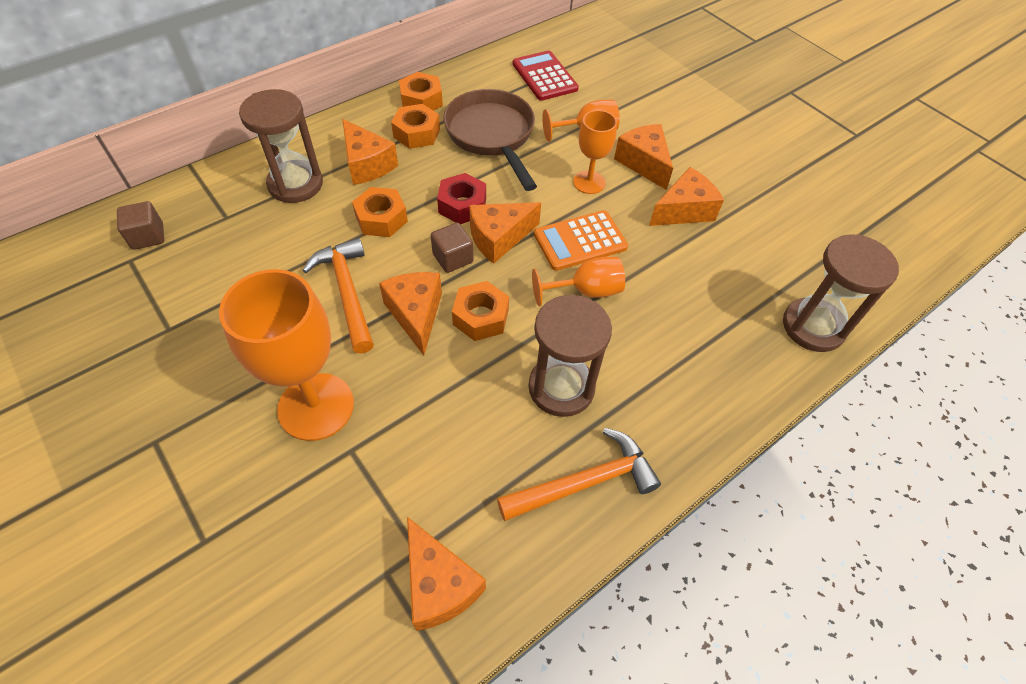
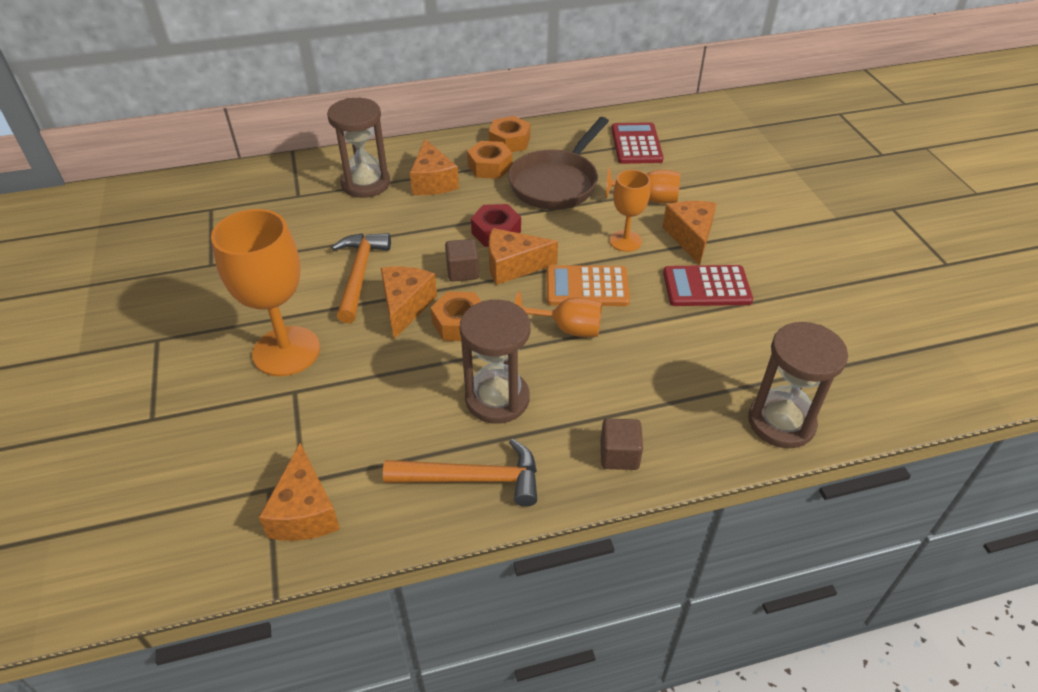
camera: 25 degrees right, 10 degrees down
brown cube [117,201,164,250] -> brown cube moved to [600,418,643,470]
orange nut [352,187,408,237] -> none
brown pan [443,89,537,191] -> brown pan turned 150 degrees counterclockwise [508,117,609,210]
orange cheese [649,167,724,226] -> red calculator [663,265,753,306]

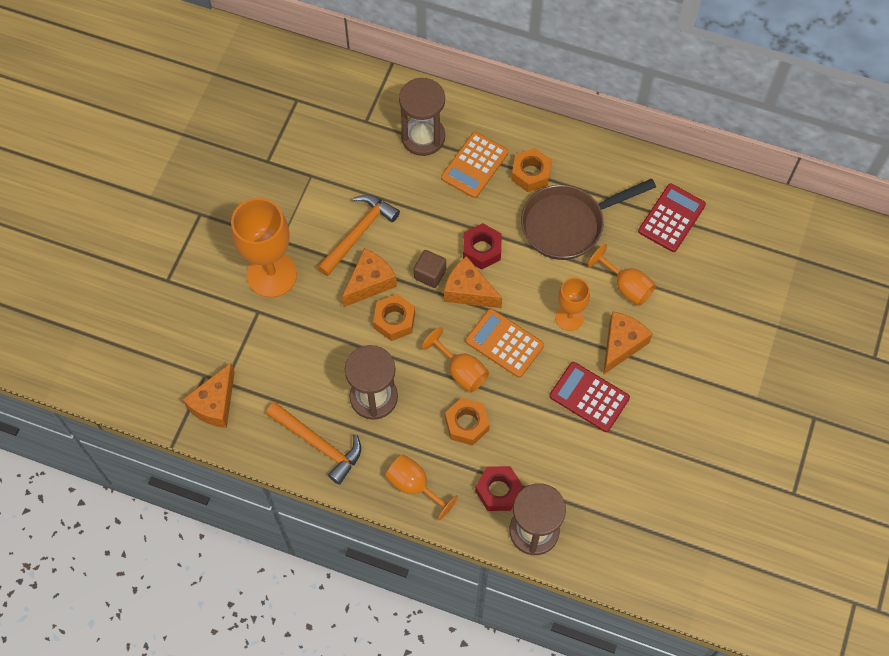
camera: 35 degrees right, 20 degrees up
orange cheese [410,139,459,195] -> orange calculator [441,132,508,198]
orange nut [489,116,530,152] -> orange nut moved to [445,398,490,446]
brown cube [600,418,643,470] -> orange goblet [385,454,458,521]
none -> red nut [475,466,523,511]

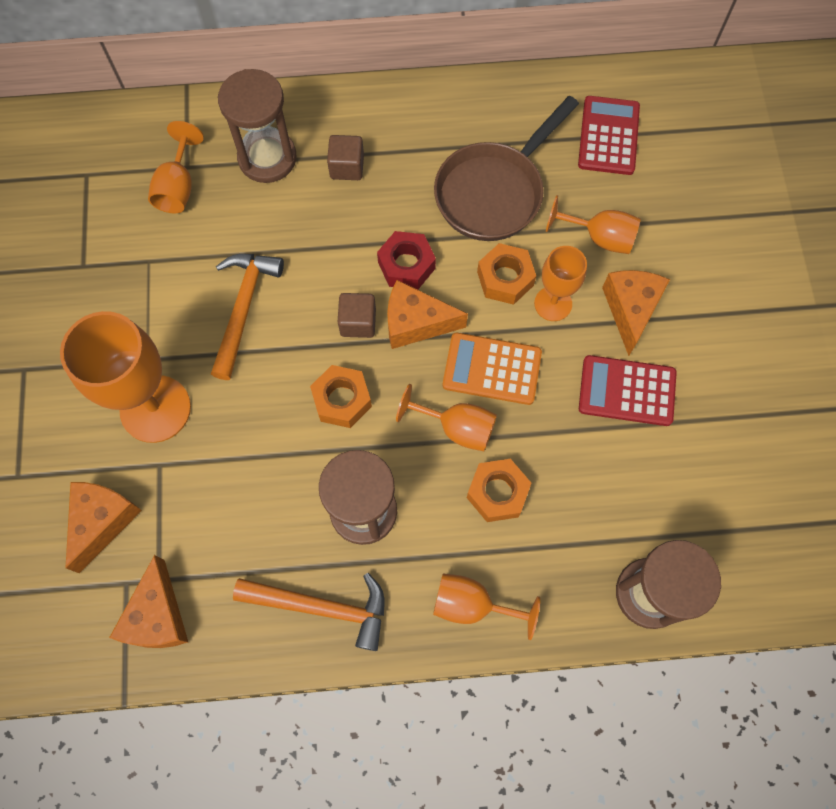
camera: 25 degrees left, 5 degrees up
orange cheese [342,248,397,307] -> orange cheese moved to [66,482,142,573]
orange calculator [441,132,508,198] -> brown cube [327,135,364,180]
red nut [475,466,523,511] -> none
orange nut [511,148,552,192] -> orange nut moved to [477,243,536,305]
none -> orange goblet [148,121,204,213]

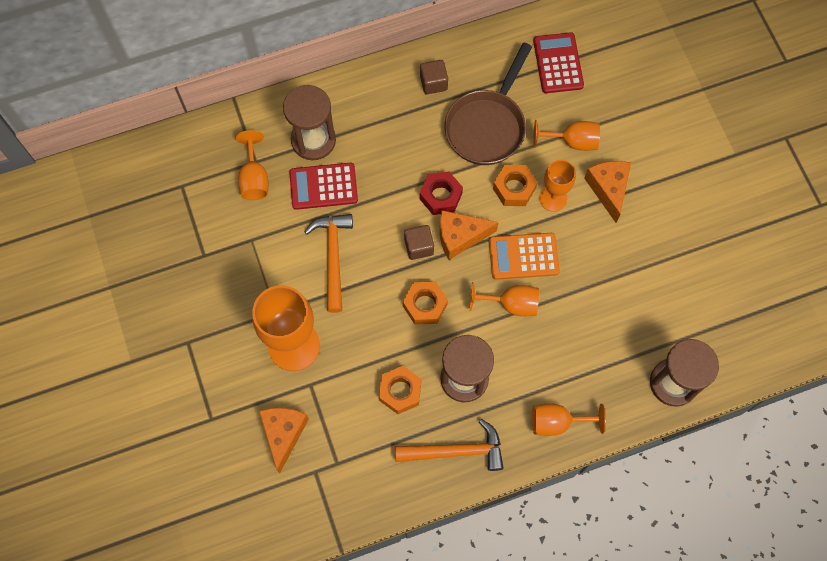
camera: 15 degrees left, 0 degrees up
orange cheese [109,555,188,648] -> none
brown cube [327,135,364,180] -> brown cube moved to [420,60,448,94]
orange nut [467,459,531,522] -> orange nut moved to [379,366,421,414]
red calculator [579,355,677,426] -> red calculator moved to [289,163,358,210]

